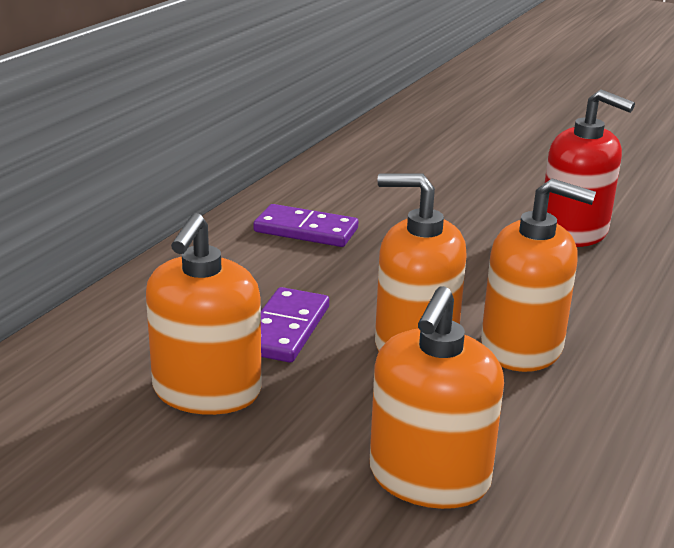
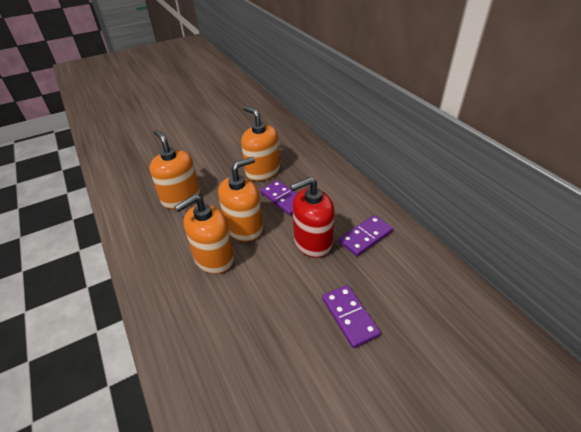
camera: 125 degrees right, 15 degrees up
red soap dispenser [544,89,635,247] -> red soap dispenser moved to [290,177,334,258]
none -> purple domino [322,285,381,348]

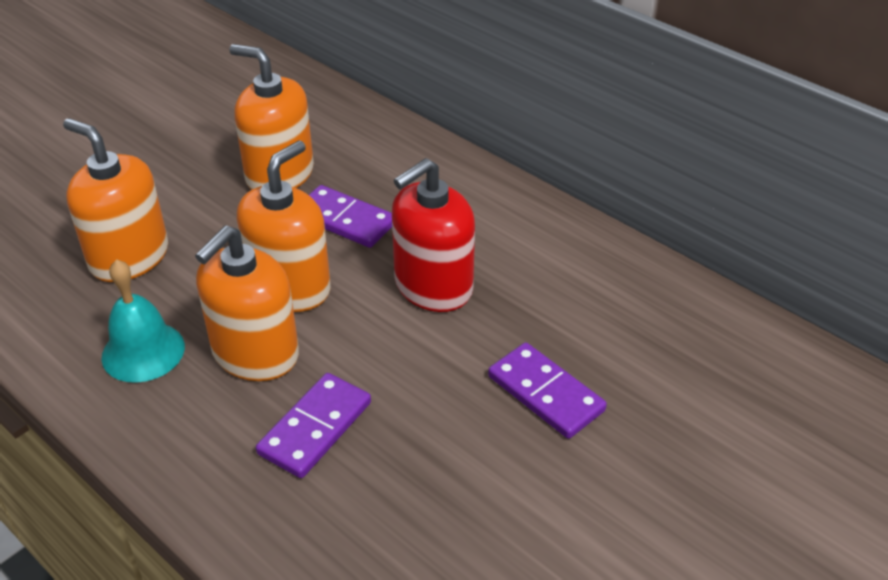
camera: 20 degrees left, 0 degrees up
purple domino [339,215,393,256] -> purple domino moved to [256,373,371,478]
none -> turquoise bell [101,259,185,383]

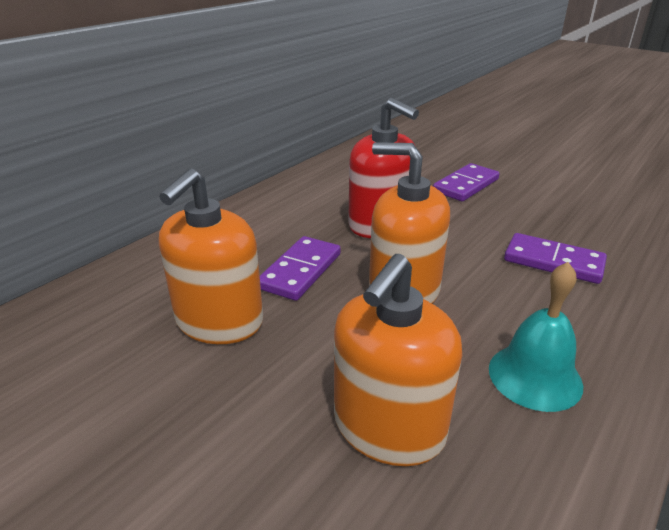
camera: 95 degrees left, 10 degrees down
orange soap dispenser [195,225,299,381] -> none

